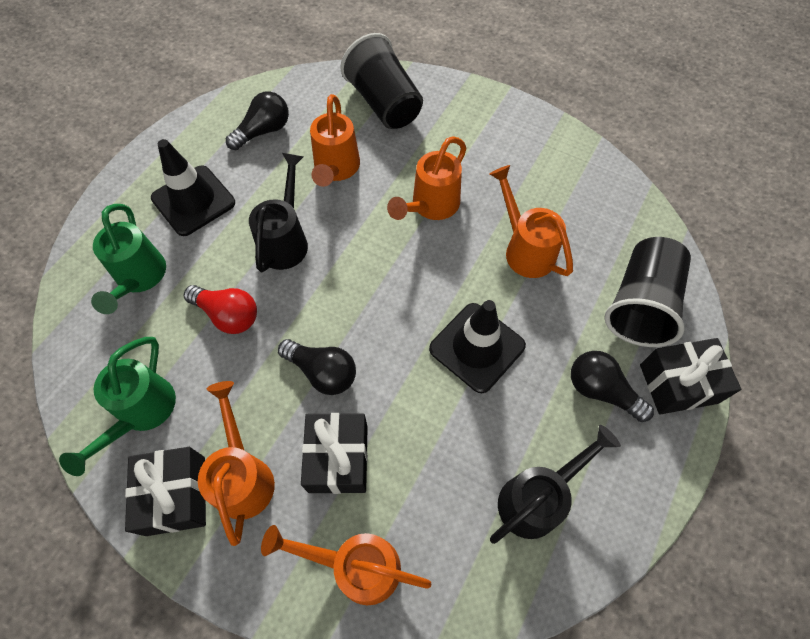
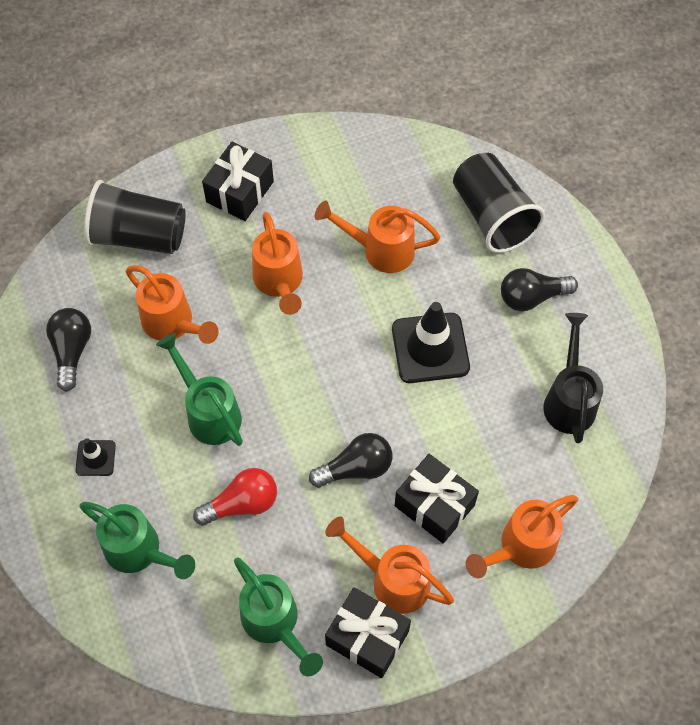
camera: 50 degrees left, 0 degrees up
black traffic cone [151,139,235,236] -> black traffic cone [76,438,116,476], size x0.50
black watering can [249,153,308,272] -> green watering can [156,333,243,446]
black gift [640,338,741,414] -> black gift moved to [202,142,274,221]

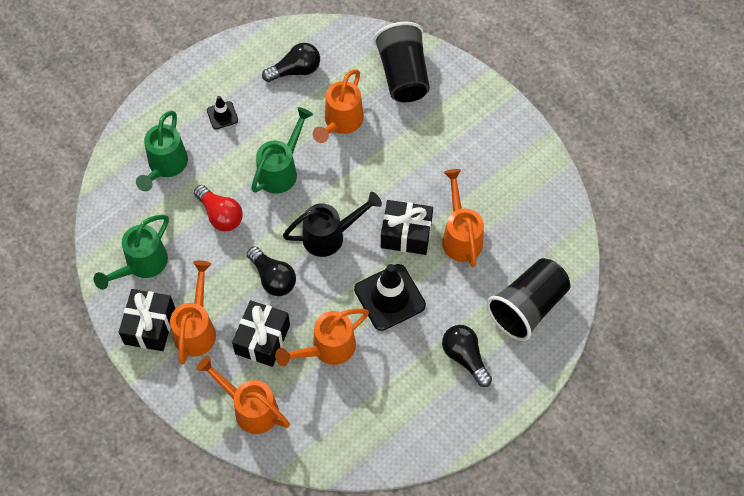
camera: 70 degrees right, 0 degrees up
black gift [202,142,274,221] -> black gift moved to [381,200,433,255]
orange watering can [252,212,303,315] -> orange watering can moved to [275,308,369,366]
black watering can [543,313,603,443] -> black watering can moved to [283,192,382,257]

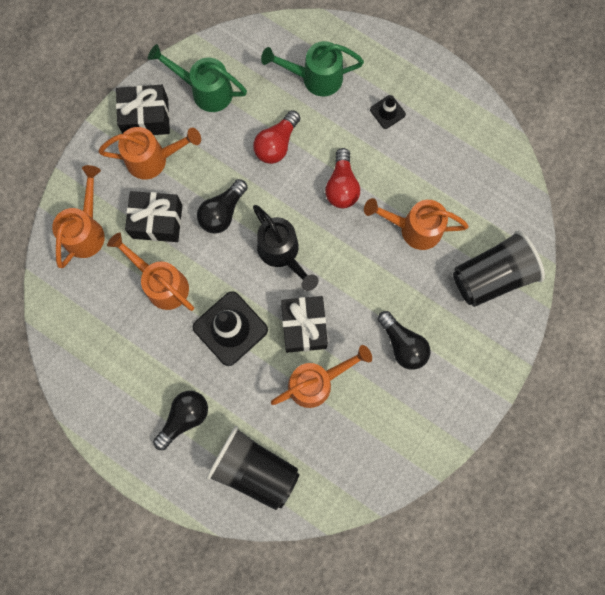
camera: 75 degrees right, 15 degrees up
green watering can [251,107,313,194] -> red light bulb [325,148,360,208]
black light bulb [262,43,320,82] -> black light bulb moved to [377,311,431,370]

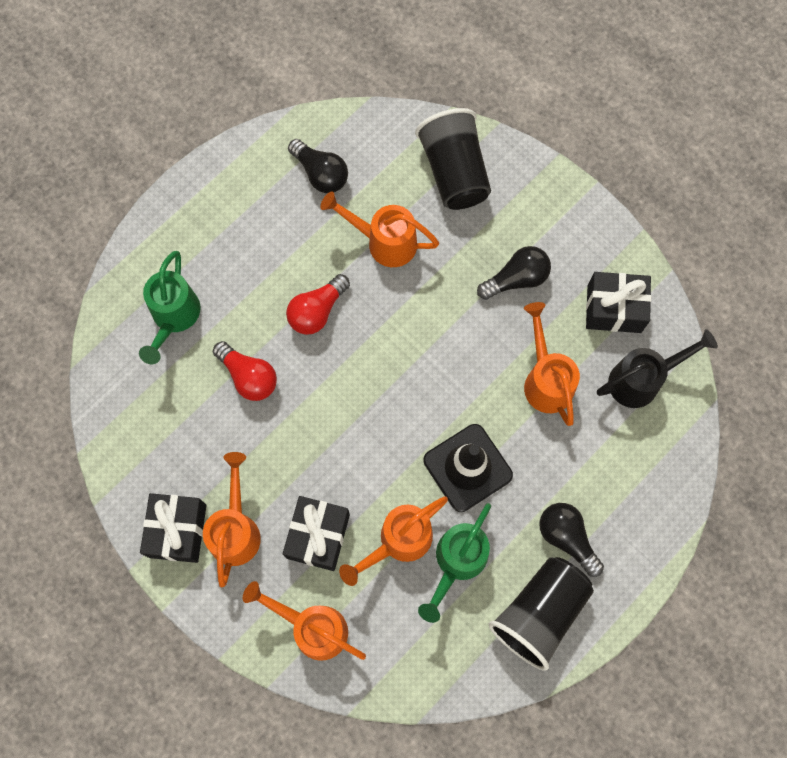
camera: 80 degrees left, 5 degrees down
green watering can [148,44,247,112] -> green watering can moved to [418,503,491,623]
black light bulb [197,179,248,234] -> black light bulb moved to [288,139,348,193]
black cup [206,426,299,510] -> black cup moved to [489,557,594,671]
black watering can [253,205,318,291] -> black watering can moved to [597,329,718,408]
black gift [281,296,328,353] -> black gift moved to [586,272,651,333]
red light bulb [325,148,360,208] -> red light bulb turned 120 degrees clockwise [286,274,350,335]
orange watering can [364,198,469,250] -> orange watering can turned 90 degrees clockwise [320,191,439,267]
black traffic cone [370,95,406,129] -> none

